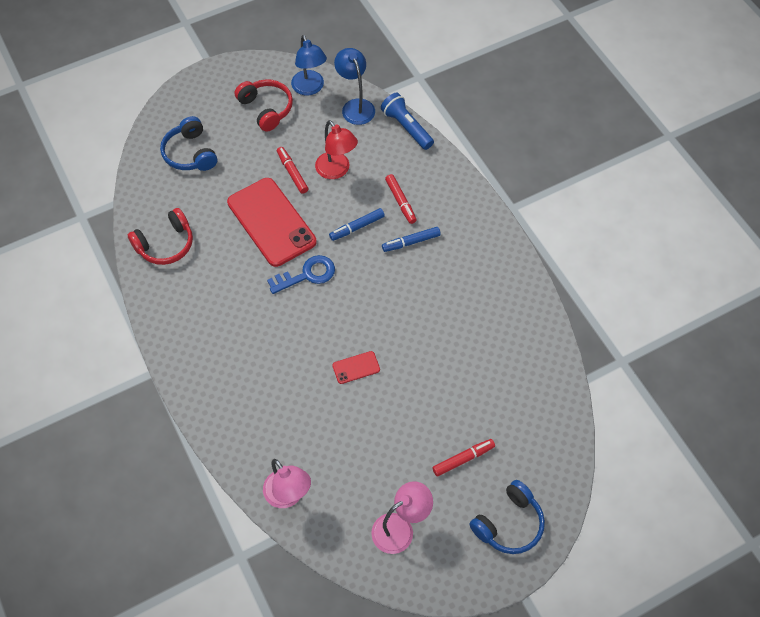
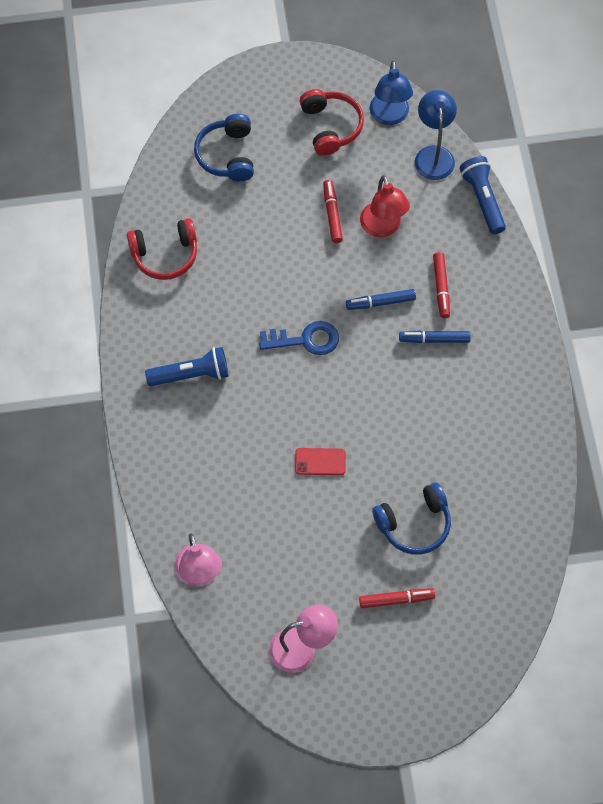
camera: 20 degrees right, 5 degrees up
red phone [227,178,317,267] -> none
blue headphones [469,480,545,554] -> blue headphones moved to [373,483,451,555]
none -> blue flashlight [145,347,229,386]

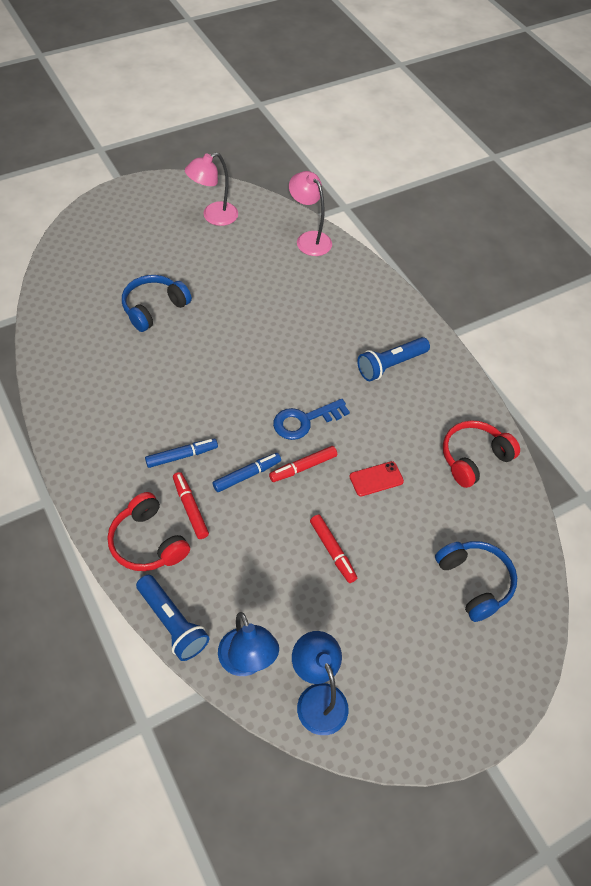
camera: 155 degrees right, 10 degrees down
red phone [295,448,346,475] -> red phone moved to [349,461,404,496]
red headphones [300,89,364,156] -> red headphones moved to [107,492,190,571]
red marker [359,588,435,608] -> red marker moved to [269,446,337,482]
red lamp [360,175,410,237] -> none

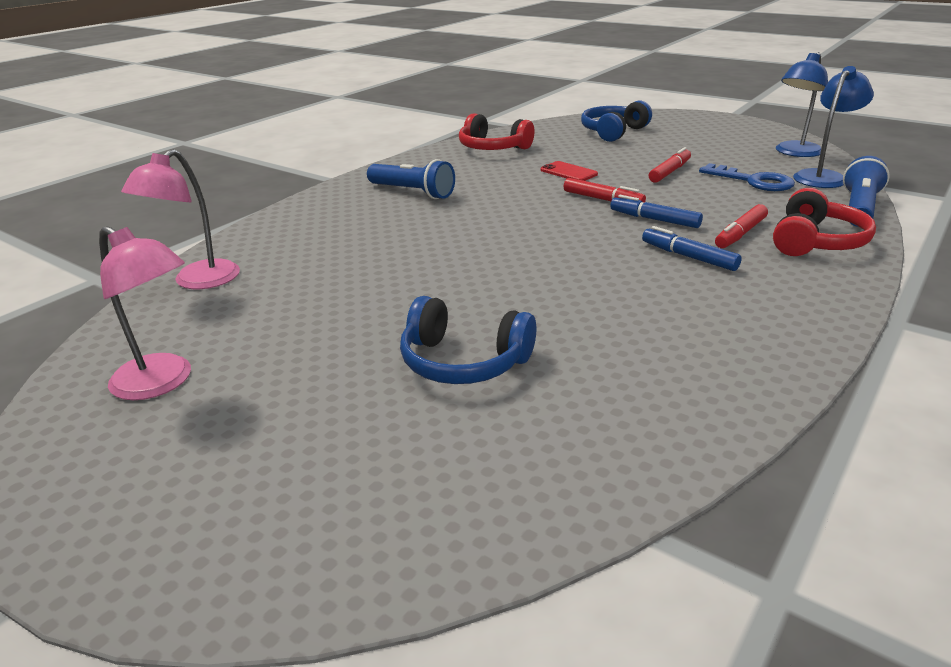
camera: 110 degrees left, 25 degrees down
blue key [273,399,350,440] -> blue key moved to [699,163,795,191]

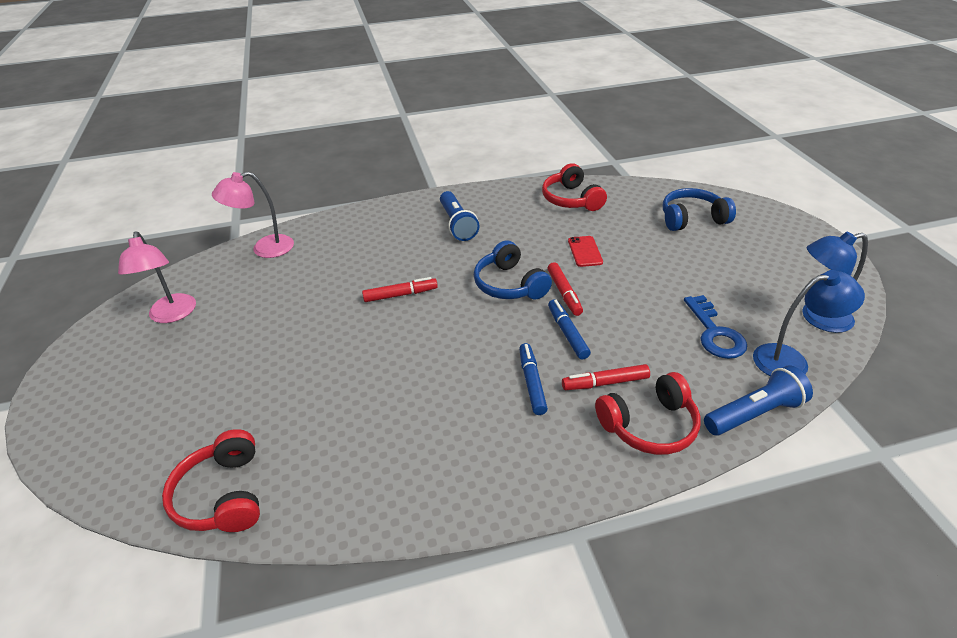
camera: 40 degrees right, 10 degrees up
blue headphones [400,296,536,384] -> blue headphones moved to [474,240,552,299]
red marker [649,147,691,183] -> red marker moved to [362,277,438,302]
none -> red headphones [162,429,260,532]

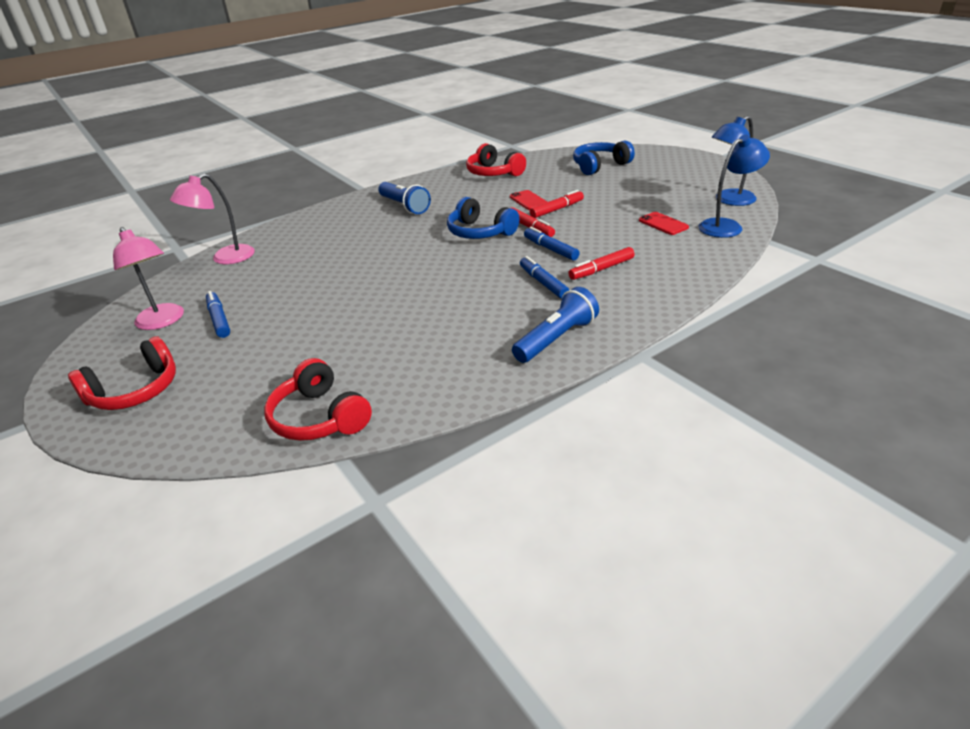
camera: 20 degrees left, 5 degrees down
red marker [362,277,438,302] -> red marker moved to [530,190,584,218]
red headphones [595,372,701,455] -> red headphones moved to [68,336,176,410]
blue key [684,295,747,359] -> red phone [639,212,689,235]
blue flashlight [704,365,813,435] -> blue flashlight moved to [512,287,599,363]
none -> blue marker [206,291,230,338]

